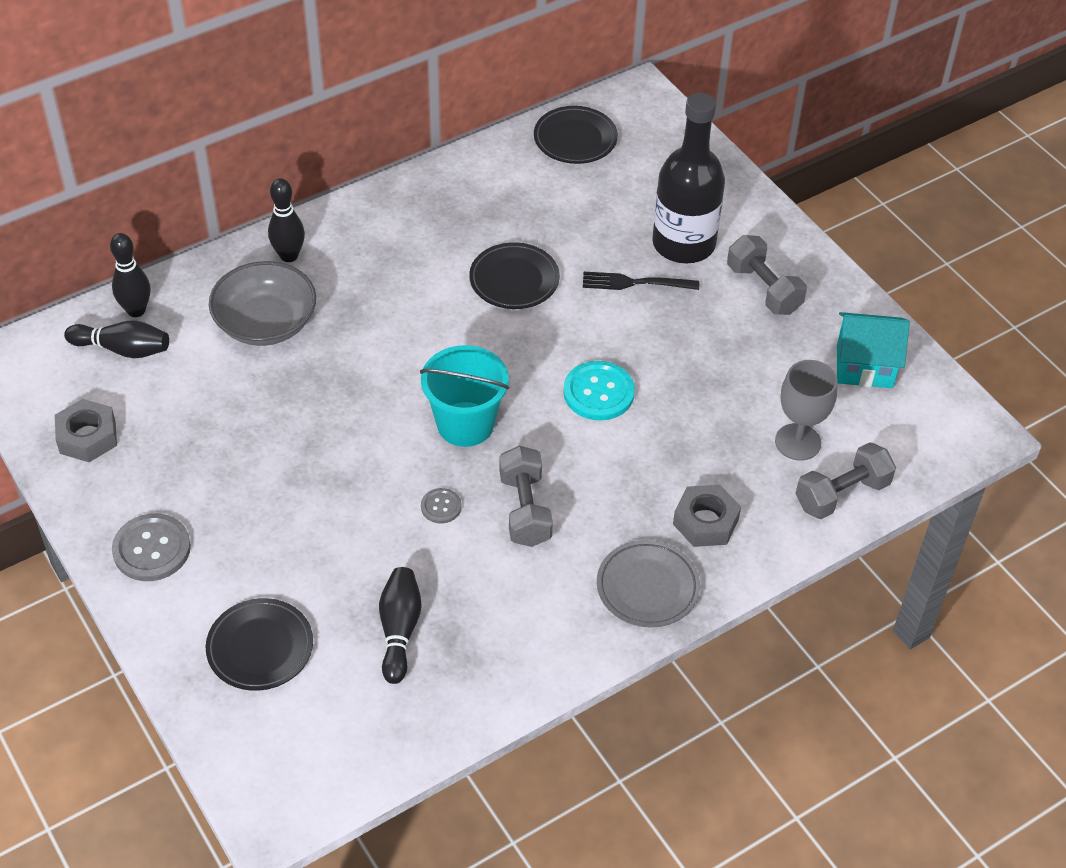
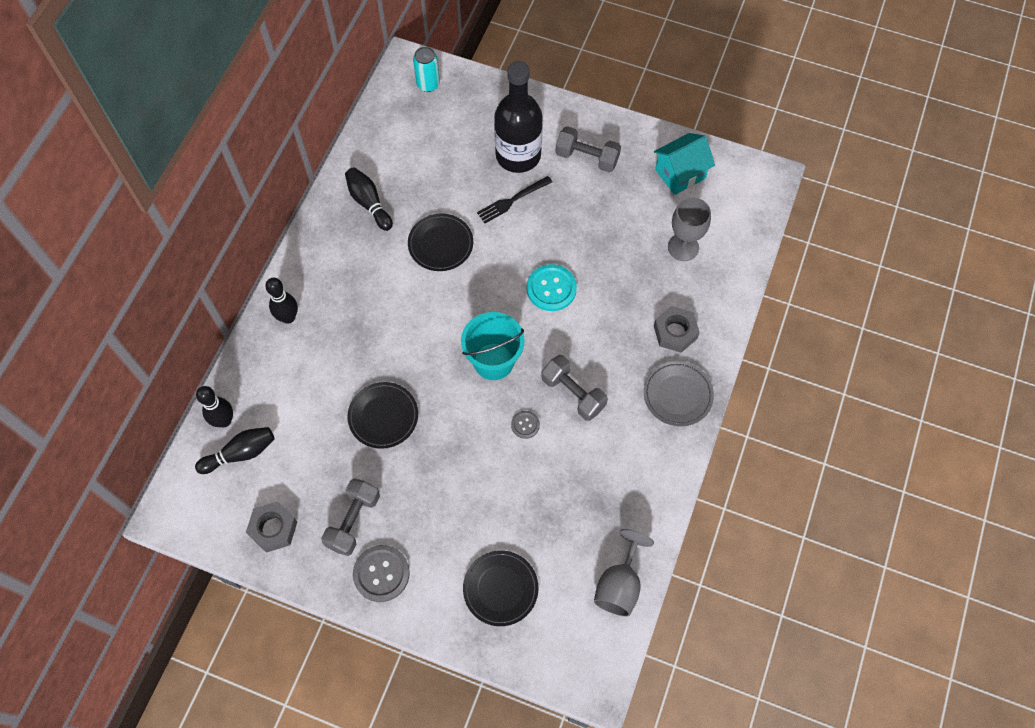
camera: 35 degrees left, 15 degrees up
grey bowl [209,261,316,346] -> none
black bowling pin [379,567,422,684] -> black bowling pin moved to [345,167,393,231]
black plate [534,106,618,164] -> black plate moved to [347,382,418,449]
grey dumbbell [795,442,896,519] -> grey dumbbell moved to [321,478,380,556]
none -> turquoise can [413,47,440,92]
none -> grey goblet [594,529,654,617]

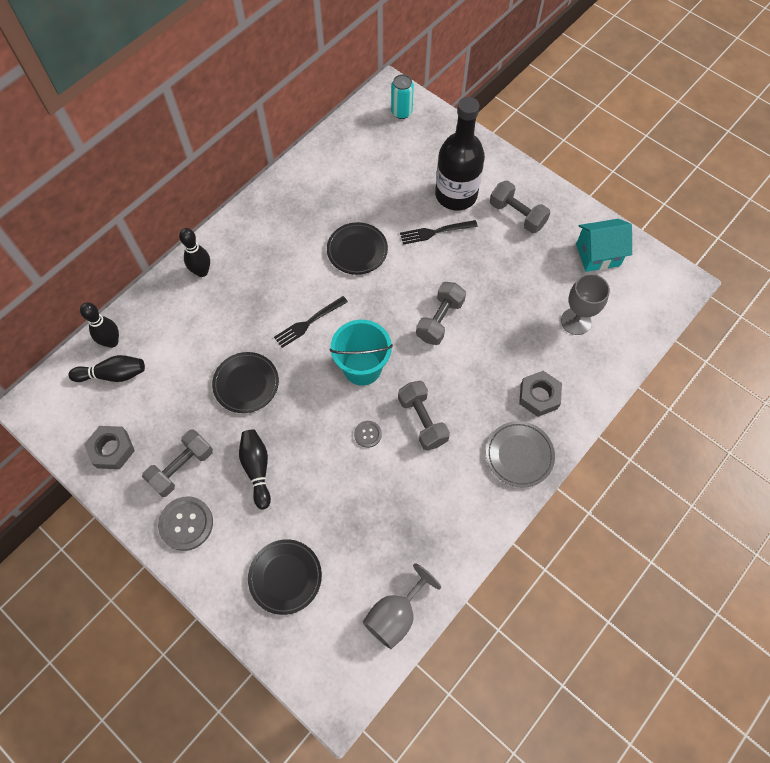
camera: 20 degrees right, 0 degrees up
black bowling pin [345,167,393,231] -> black bowling pin moved to [239,429,271,509]
turquoise button [527,264,577,311] -> grey dumbbell [416,282,466,345]
none -> black fork [274,296,348,348]

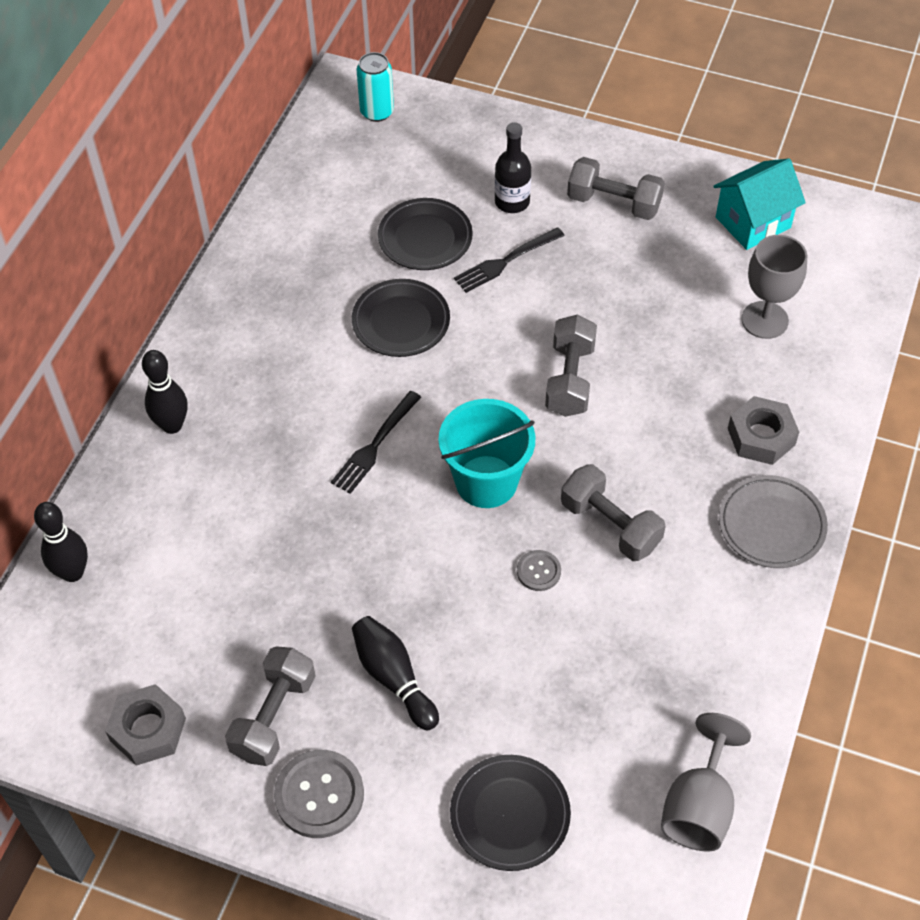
camera: 20 degrees left, 10 degrees down
black bowling pin [68,355,145,382] -> none
black plate [212,352,279,413] -> black plate moved to [378,198,473,270]
black bottle [435,97,485,211] -> black bottle [495,122,531,213], size x0.52

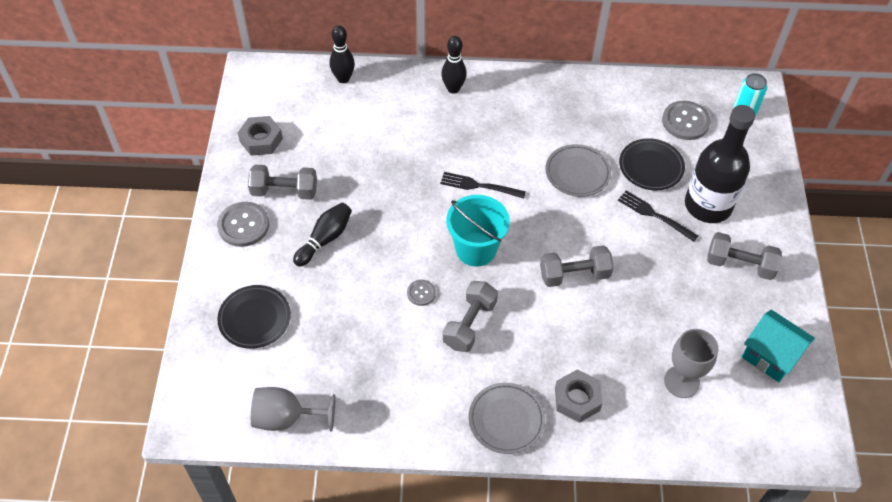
camera: 70 degrees right, 0 degrees up
black plate [352,279,450,357] -> grey plate [545,144,611,197]
black bottle [495,122,531,213] -> black bottle [685,105,755,223], size x1.91
grey dumbbell [567,157,665,220] -> grey dumbbell turned 75 degrees counterclockwise [707,232,782,280]
none -> grey button [662,101,711,140]

